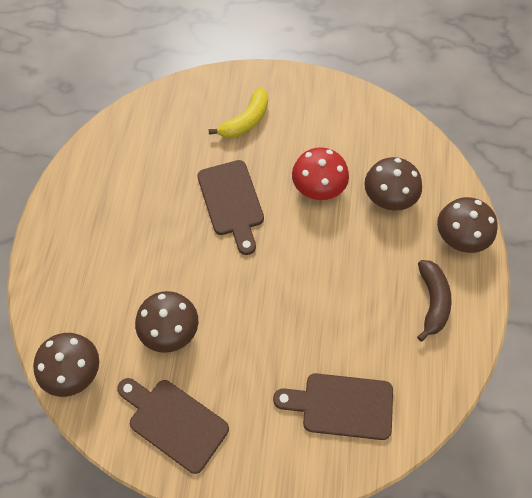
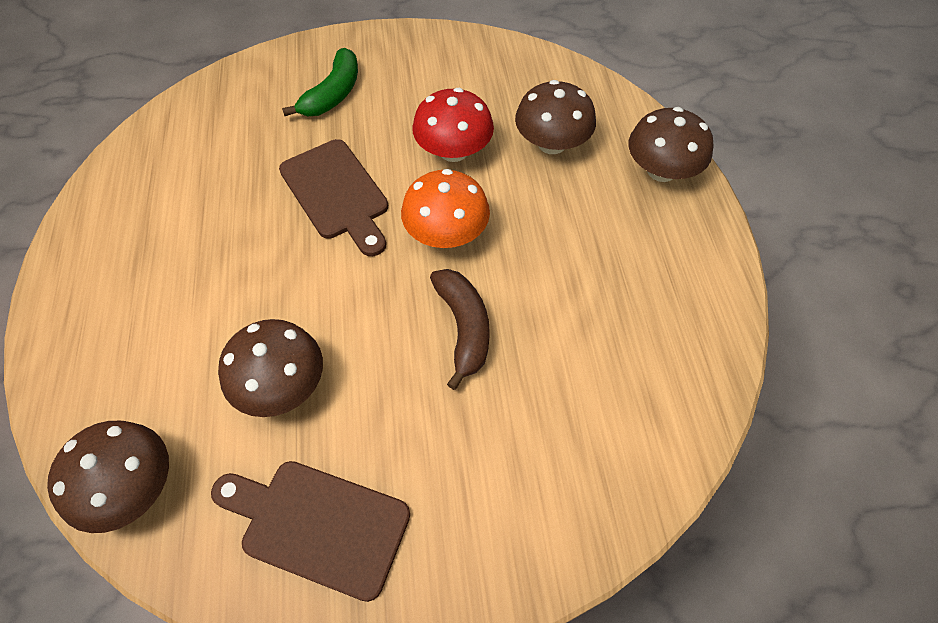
camera: 15 degrees left, 5 degrees down
yellow banana [208,87,268,138] -> green banana [282,48,358,116]
brown cutting board [273,373,393,440] -> none
brown banana [417,260,452,342] -> brown banana moved to [430,269,490,390]
none -> orange mushroom [401,169,490,248]

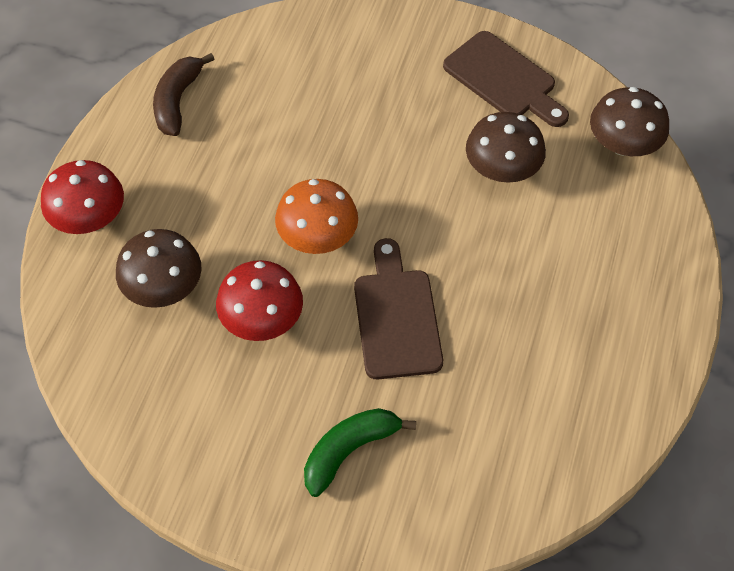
camera: 155 degrees left, 0 degrees up
brown banana [430,269,490,390] -> brown banana moved to [153,53,214,136]
brown mushroom [629,107,714,182] -> red mushroom [41,160,124,234]

